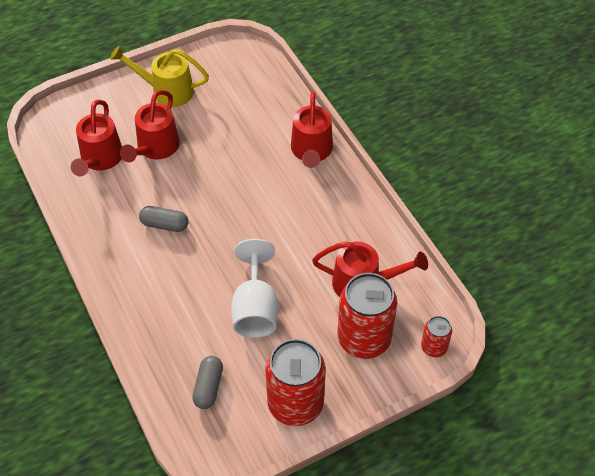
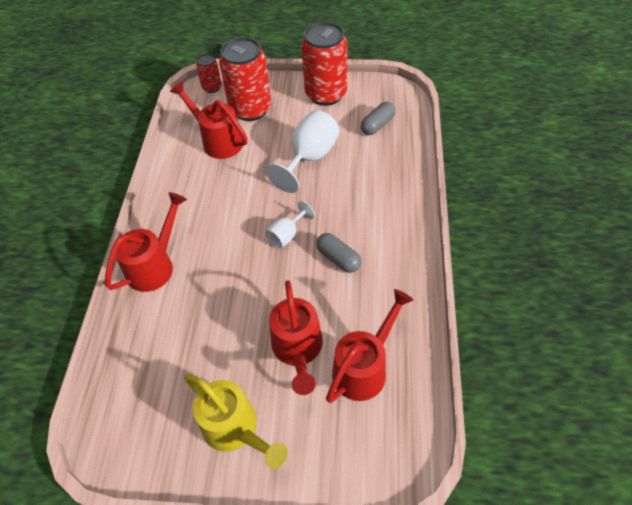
camera: 145 degrees left, 0 degrees up
red watering can [120,90,180,162] -> red watering can turned 120 degrees clockwise [269,280,323,395]
none -> white goblet [265,201,315,248]

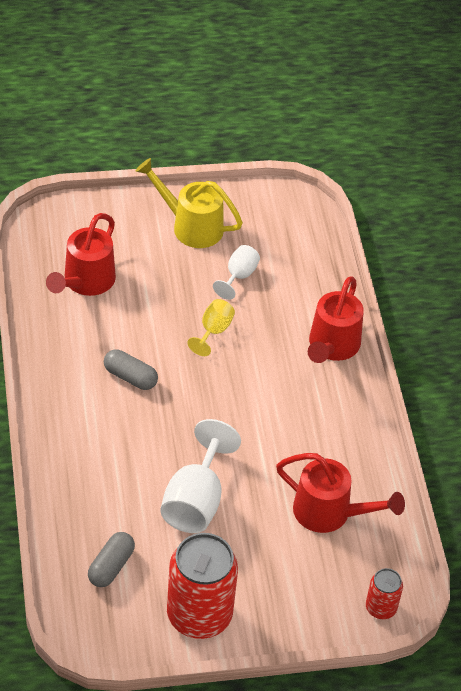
camera: 160 degrees right, 5 degrees down
red can [219,37,272,121] -> none
white goblet [265,201,315,248] -> white goblet moved to [213,245,260,300]
red watering can [269,280,323,395] -> none
none -> yellow goblet [187,299,235,356]

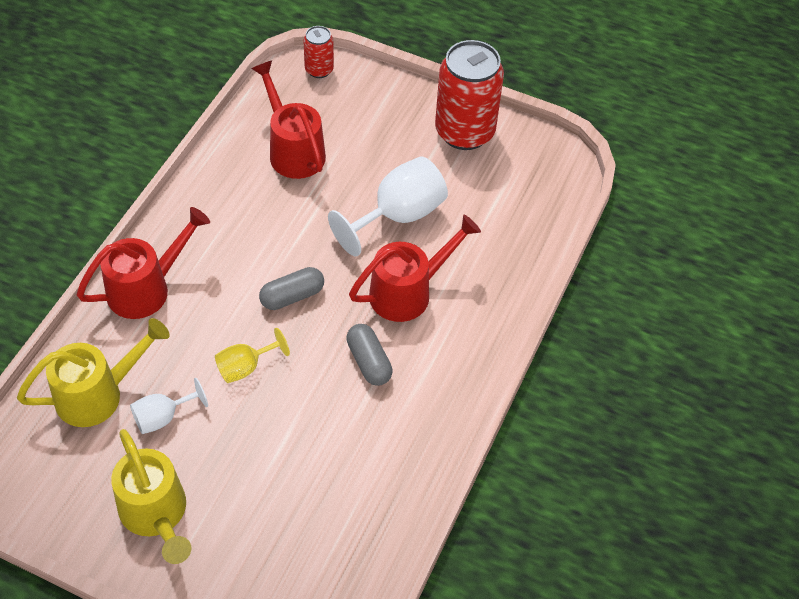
camera: 145 degrees left, 5 degrees up
red watering can [46,213,116,296] -> red watering can moved to [349,215,481,322]
grey capsule [88,532,135,587] -> grey capsule moved to [259,267,324,310]
none -> yellow watering can [17,318,170,427]

